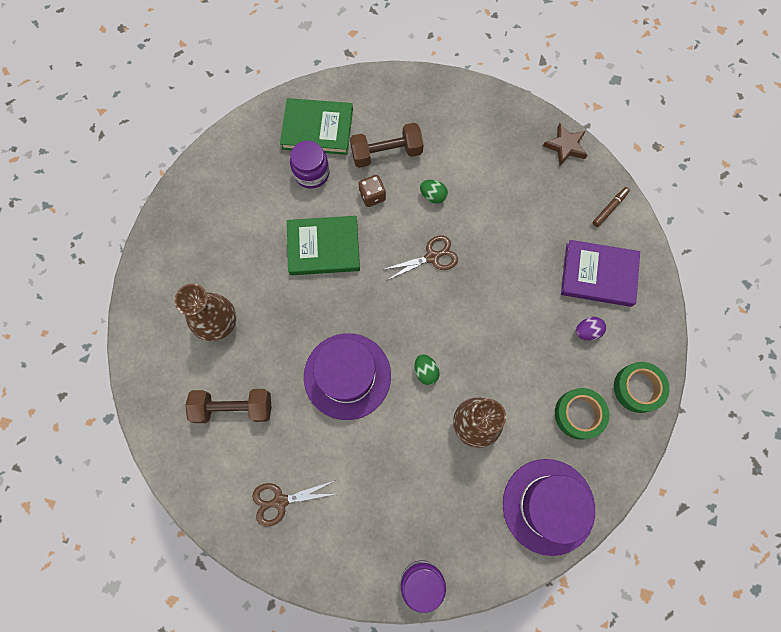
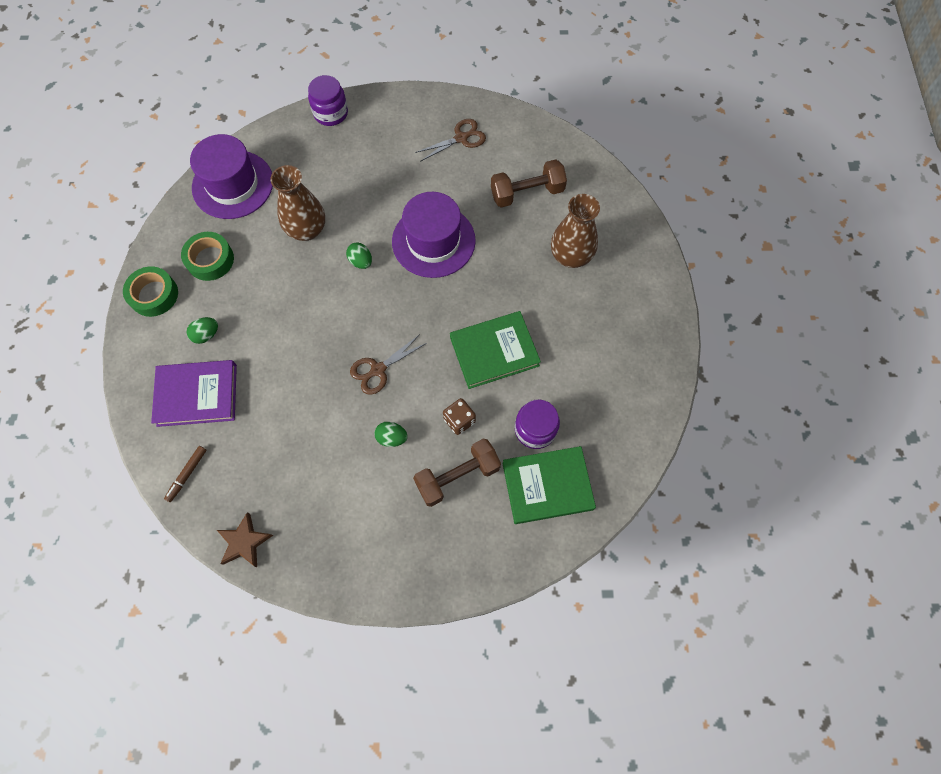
camera: 165 degrees right, 5 degrees down
purple egg [576,317,606,341] -> green egg [187,317,218,344]

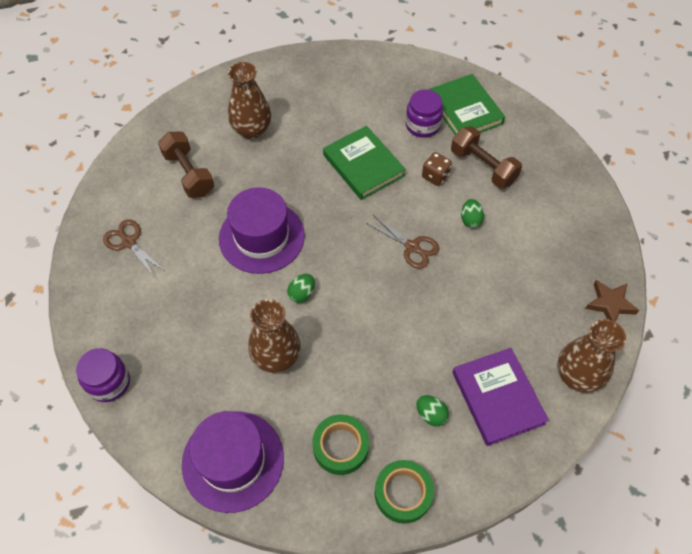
camera: 105 degrees left, 10 degrees down
brown marker [164,446,207,502] -> brown vase [557,319,626,393]

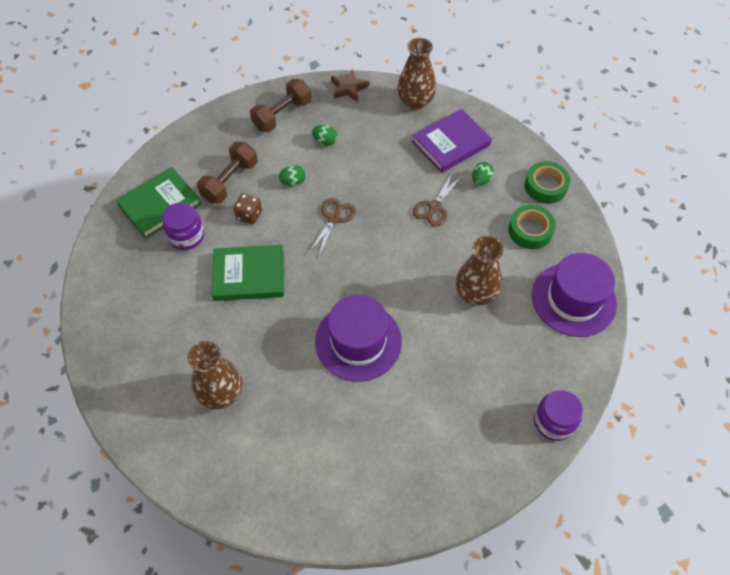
camera: 105 degrees left, 0 degrees up
brown scissors [103,219,166,279] -> brown scissors moved to [413,173,462,227]
brown dumbbell [158,132,214,198] -> brown dumbbell moved to [250,79,311,132]
green egg [287,274,315,303] -> green egg moved to [312,125,338,146]
green book [323,126,406,200] -> green book turned 45 degrees clockwise [212,245,284,301]

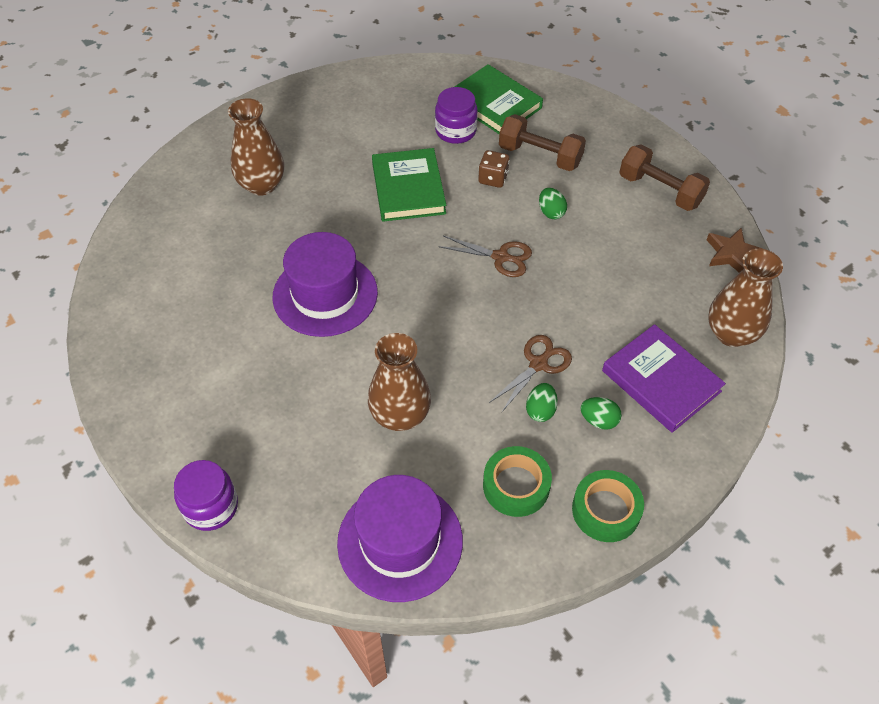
camera: 85 degrees right, 5 degrees down
green egg [312,125,338,146] -> green egg moved to [526,383,558,422]
brown scissors [413,173,462,227] -> brown scissors turned 105 degrees clockwise [489,335,572,413]

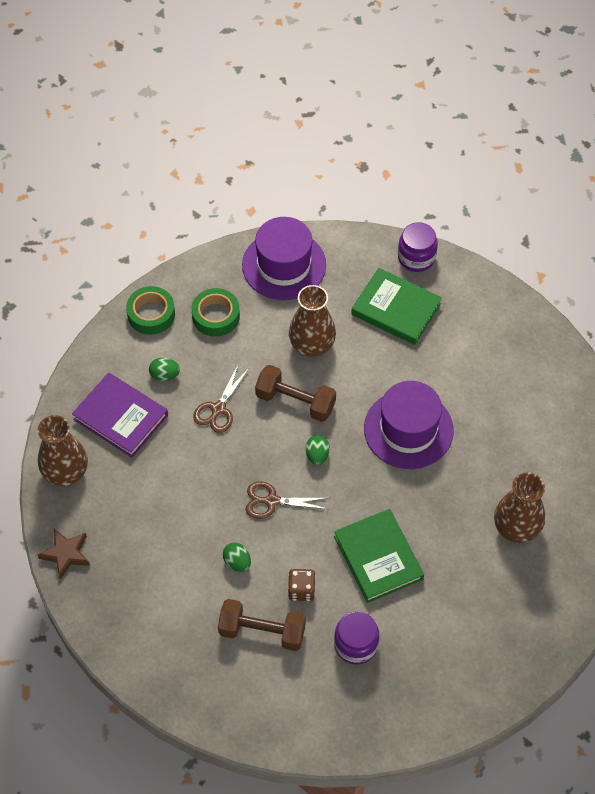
camera: 165 degrees right, 5 degrees up
green book [454,64,543,134] -> green book moved to [351,268,442,345]
green egg [526,383,558,422] -> green egg moved to [306,435,330,465]
brown dumbbell [619,144,710,211] -> brown dumbbell moved to [255,365,336,422]

